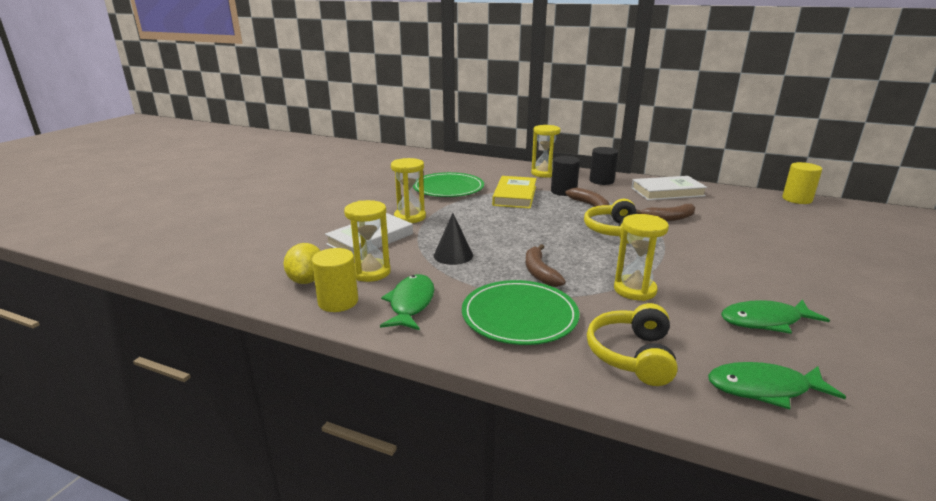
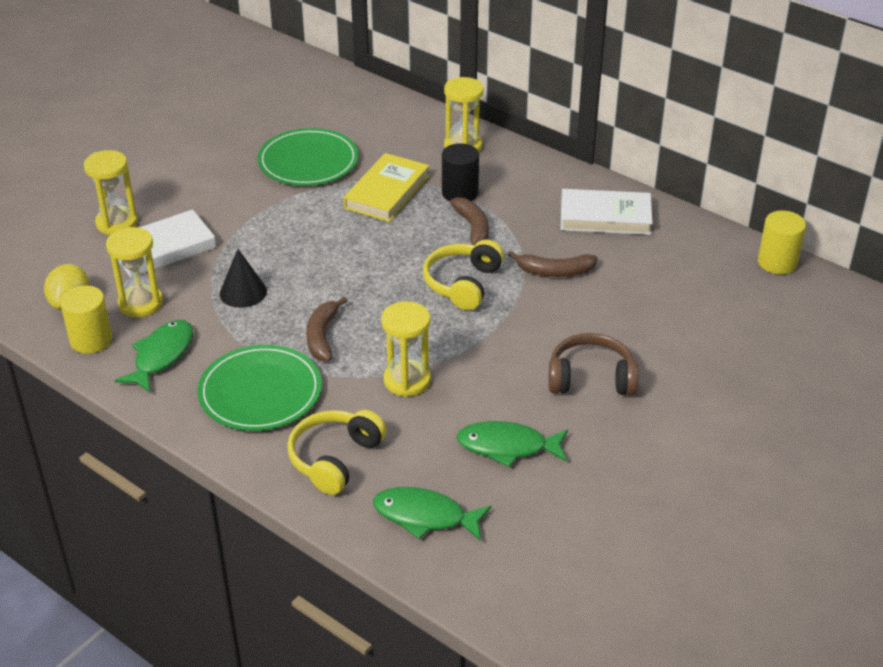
camera: 15 degrees right, 15 degrees up
yellow hourglass [391,158,426,223] -> yellow hourglass moved to [84,150,138,235]
black cylinder [589,147,618,185] -> none
none -> brown headphones [548,333,639,396]

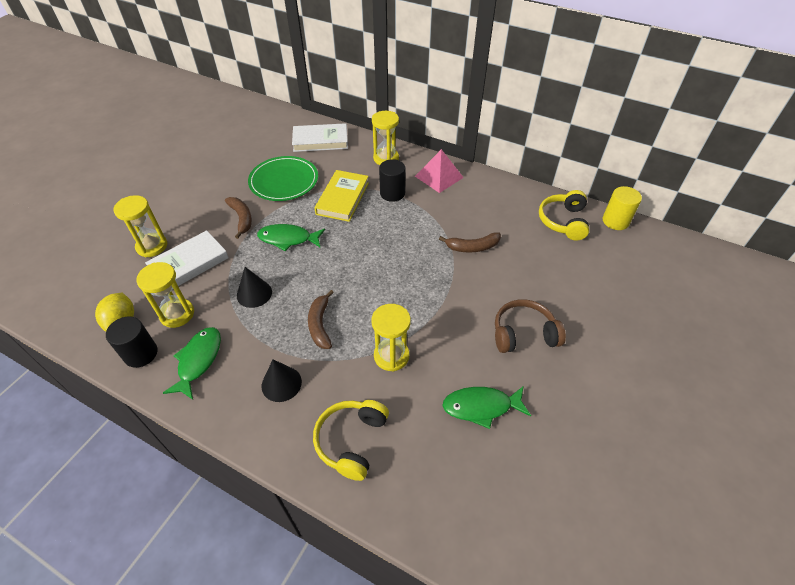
camera: 10 degrees left, 10 degrees up
yellow cylinder [60,286,112,354] -> black cylinder [106,316,158,368]
green plate [197,345,322,431] -> black cone [262,360,302,402]
green fish [373,487,491,541] -> green fish moved to [257,224,325,251]
yellow headphones [423,239,504,310] -> yellow headphones moved to [539,190,589,240]
brown banana [450,197,489,245] -> brown banana moved to [225,197,252,239]
white book [561,189,653,235] -> white book moved to [292,123,348,152]
none -> pink pyramid [415,149,464,193]

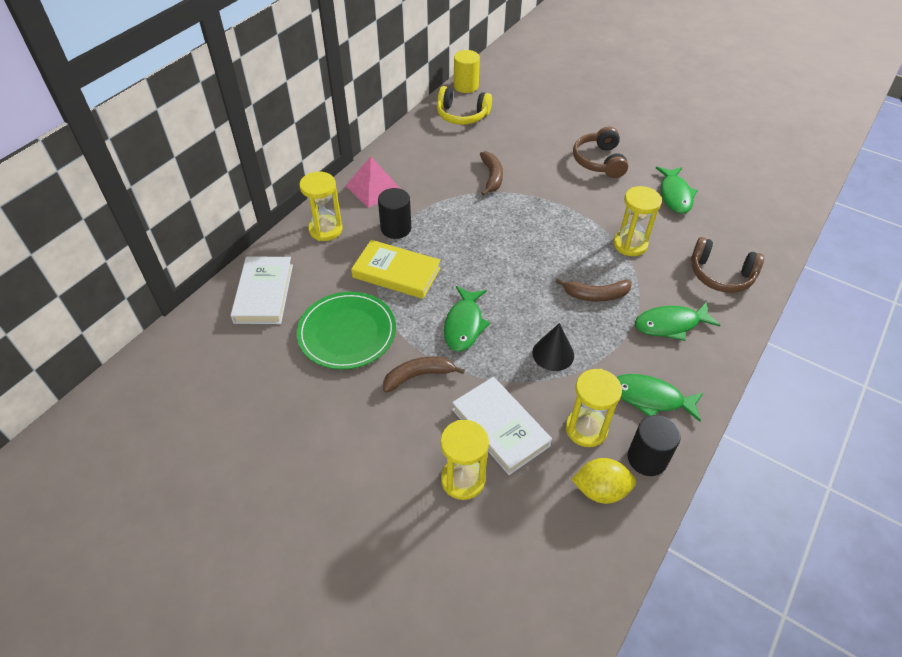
camera: 85 degrees left, 0 degrees up
black cone [262,360,302,402] -> green fish [635,301,720,341]
yellow headphones [313,400,389,481] -> brown headphones [691,237,764,293]

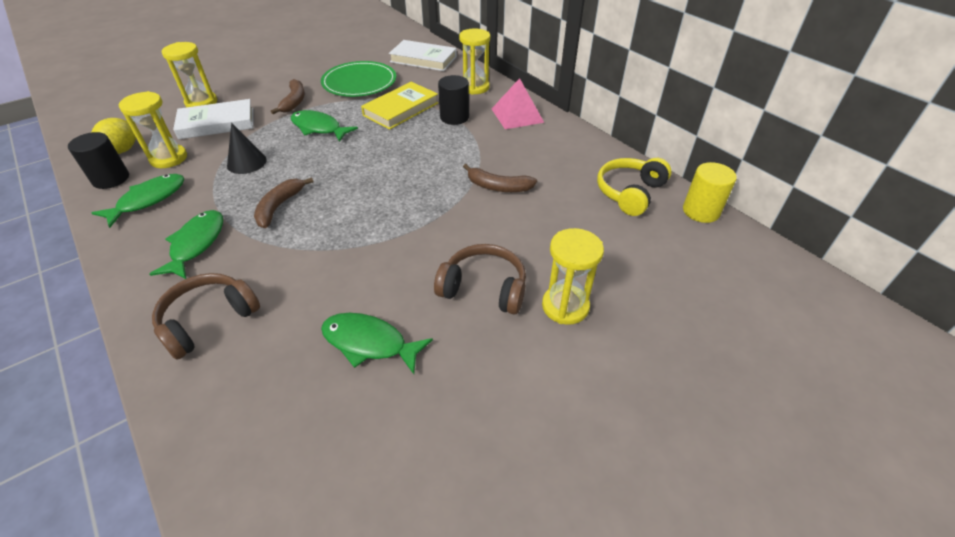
camera: 110 degrees right, 5 degrees down
yellow hourglass [613,186,662,256] -> yellow hourglass moved to [542,228,604,325]

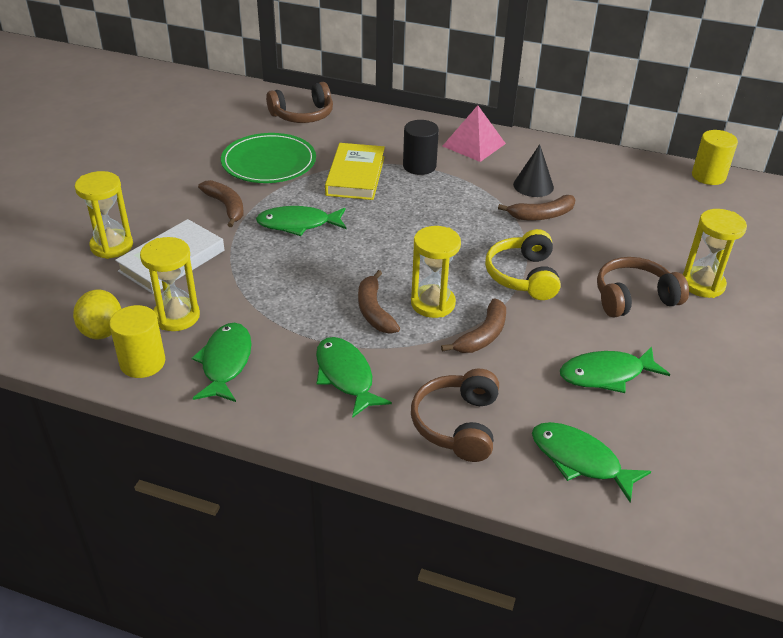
camera: 35 degrees left, 5 degrees down
black cylinder [68,132,129,189] -> yellow cylinder [109,305,165,378]
black cone [227,123,267,174] -> black cone moved to [513,144,554,197]
white book [389,40,457,71] -> brown headphones [266,82,333,123]
yellow hourglass [459,28,490,95] -> yellow hourglass moved to [411,226,461,318]
yellow headphones [597,158,672,216] -> yellow headphones moved to [485,229,561,300]
none -> brown banana [441,298,506,353]
none -> green fish [532,422,651,502]

